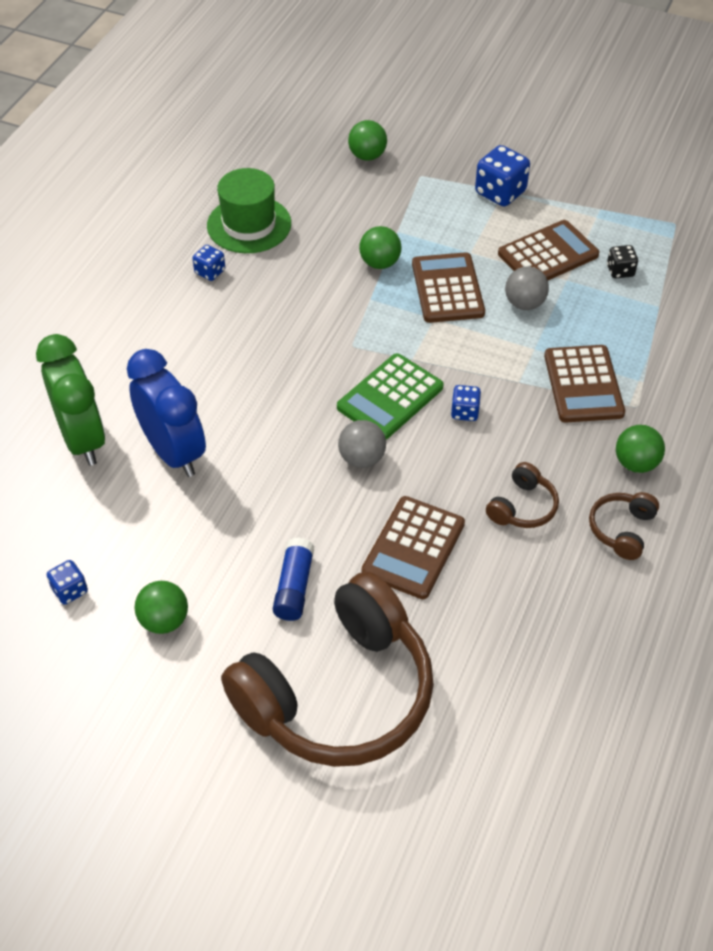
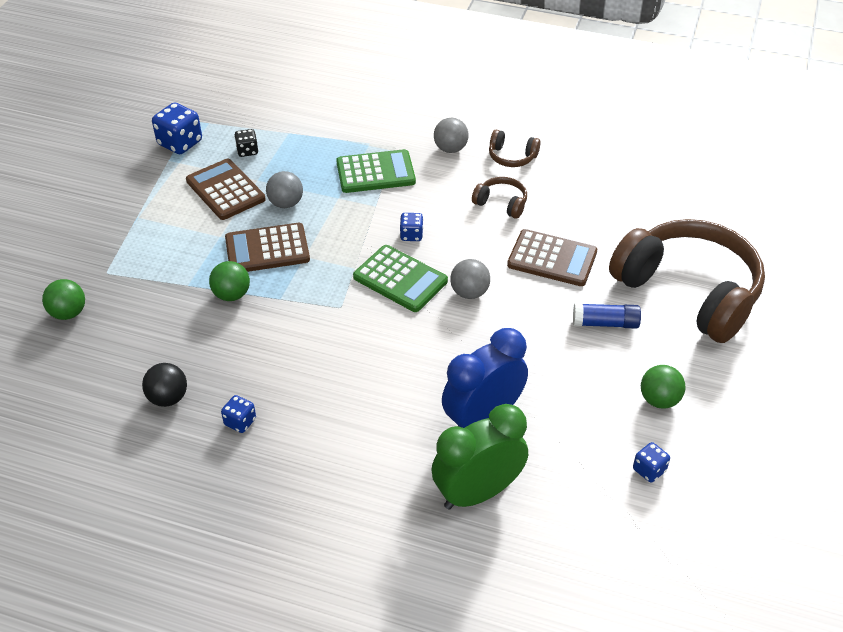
camera: 95 degrees left, 5 degrees down
green hat [207,168,291,253] -> black ball [142,363,187,407]
blue dice [475,145,530,207] -> blue dice moved to [152,103,202,154]
brown calculator [544,345,625,423] -> green calculator [336,149,416,193]
green ball [616,425,665,473] -> grey ball [434,118,469,153]

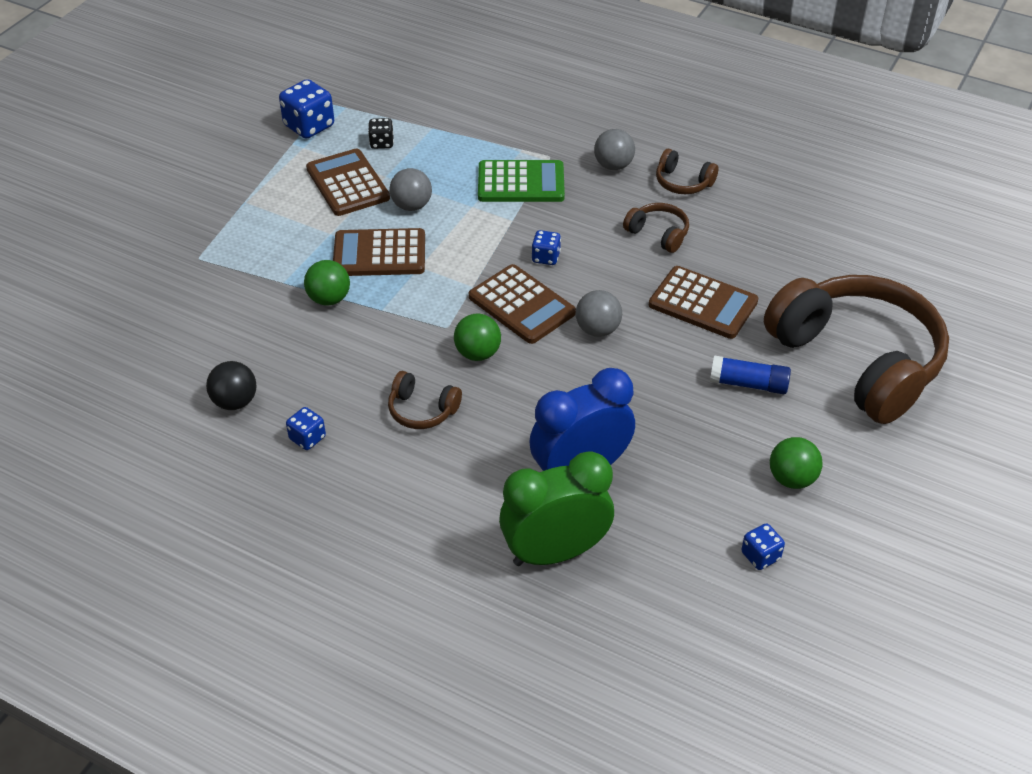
camera: 10 degrees right, 0 degrees up
green ball [42,279,85,320] -> green ball moved to [454,313,501,361]
green calculator [353,245,448,312] -> brown calculator [469,264,576,344]
none -> brown headphones [388,371,462,429]

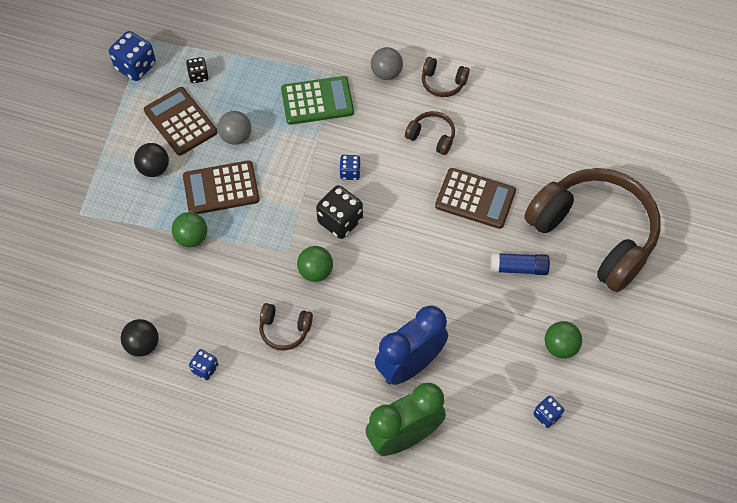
camera: 10 degrees left, 15 degrees up
brown calculator [469,264,576,344] -> black dice [316,185,363,239]
grey ball [576,290,622,337] -> none
none -> black ball [134,143,169,177]

